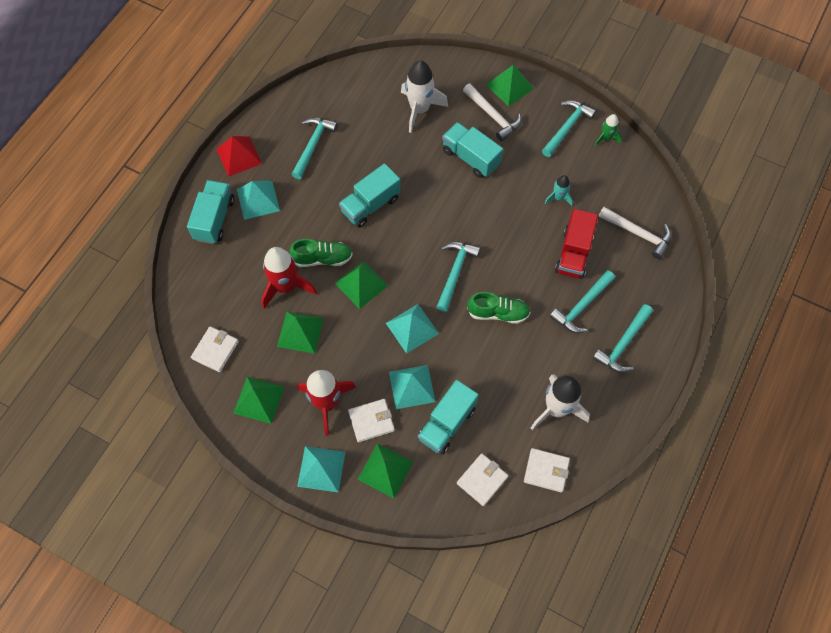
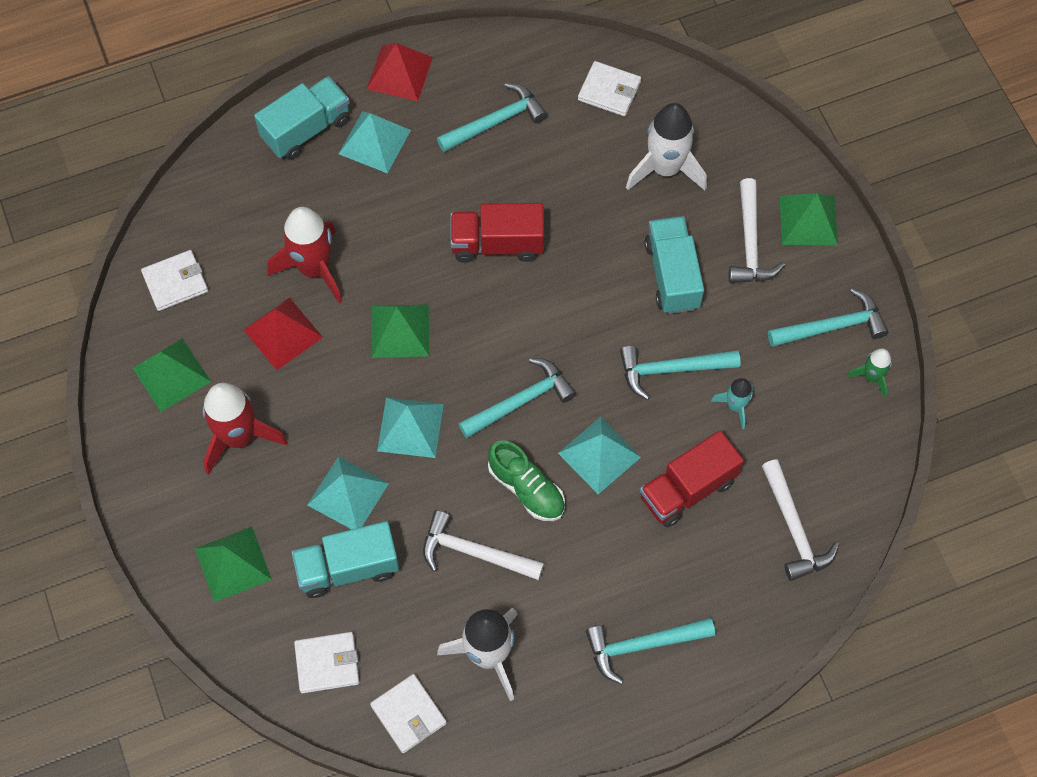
camera: 40 degrees right, 0 degrees up
green pyramid [277,311,324,354] -> red pyramid [244,297,323,370]
green shoe [289,239,353,267] -> none
turquoise pyramid [297,446,345,492] -> turquoise pyramid moved to [558,417,641,494]
turquoise truck [339,163,401,228] -> red truck [450,203,544,263]
white wallet [348,399,395,442] -> white wallet moved to [578,61,641,116]
turquoise hammer [549,270,615,333] -> turquoise hammer moved to [620,345,741,400]
none -> white hammer [423,510,544,580]

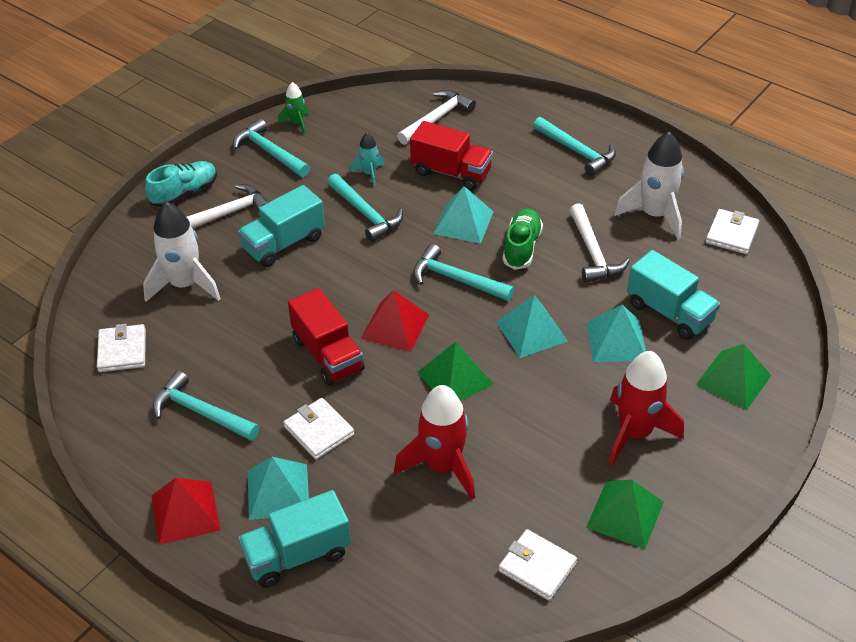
camera: 120 degrees left, 20 degrees down
red pyramid [244,297,323,370] -> red pyramid moved to [361,290,429,352]
turquoise truck [254,76,350,160] -> turquoise truck turned 45 degrees counterclockwise [238,490,351,588]
white wallet [294,632,359,693] -> white wallet moved to [283,398,354,459]
green pyramid [779,193,838,245] -> turquoise shoe [145,161,217,207]

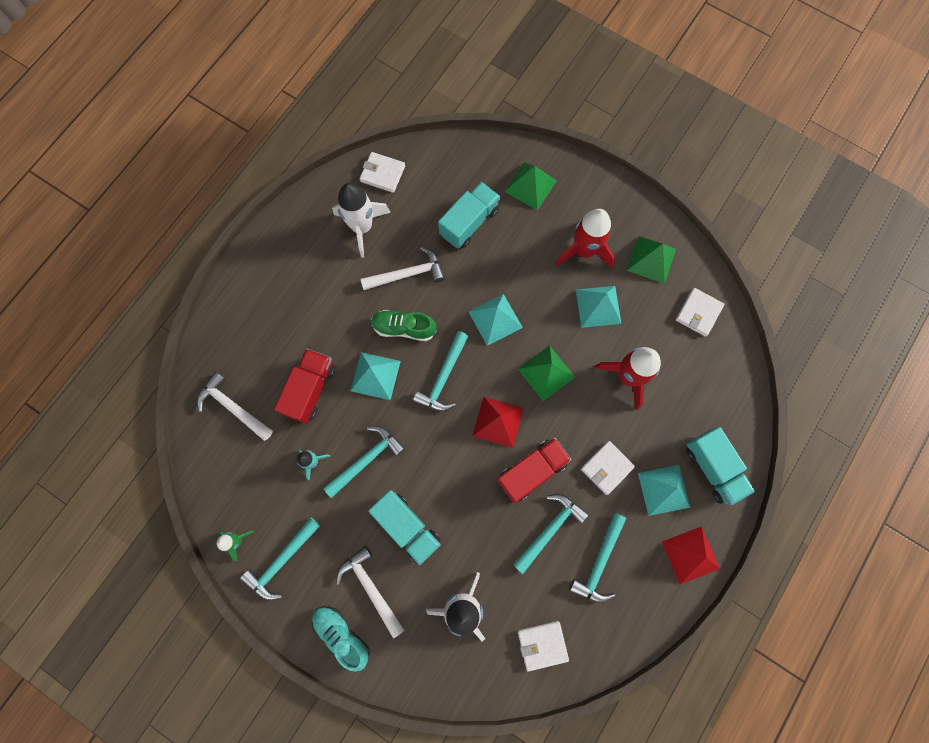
camera: 95 degrees left, 30 degrees up
turquoise hammer [533,117,616,176] -> turquoise hammer moved to [513,494,589,574]
turquoise pyramid [587,304,646,362] -> turquoise pyramid moved to [576,286,621,328]

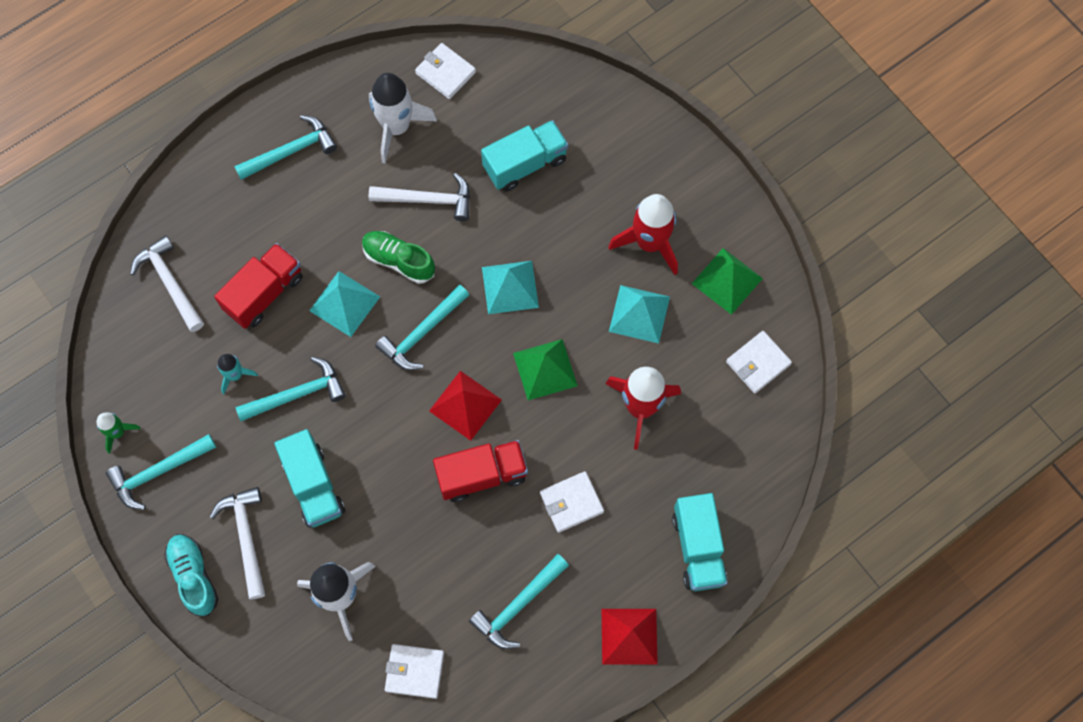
camera: 20 degrees right, 5 degrees down
green pyramid [504,162,557,210] -> none
turquoise hammer [513,494,589,574] -> turquoise hammer moved to [234,115,337,180]
turquoise pyramid [638,465,690,516] -> none

